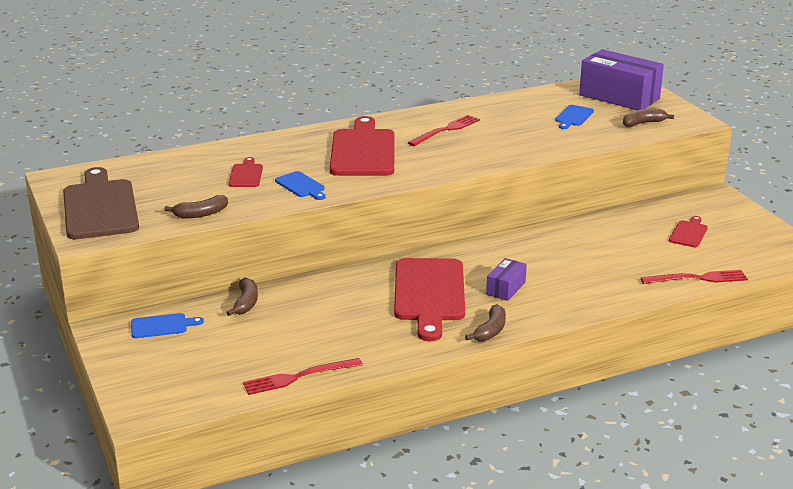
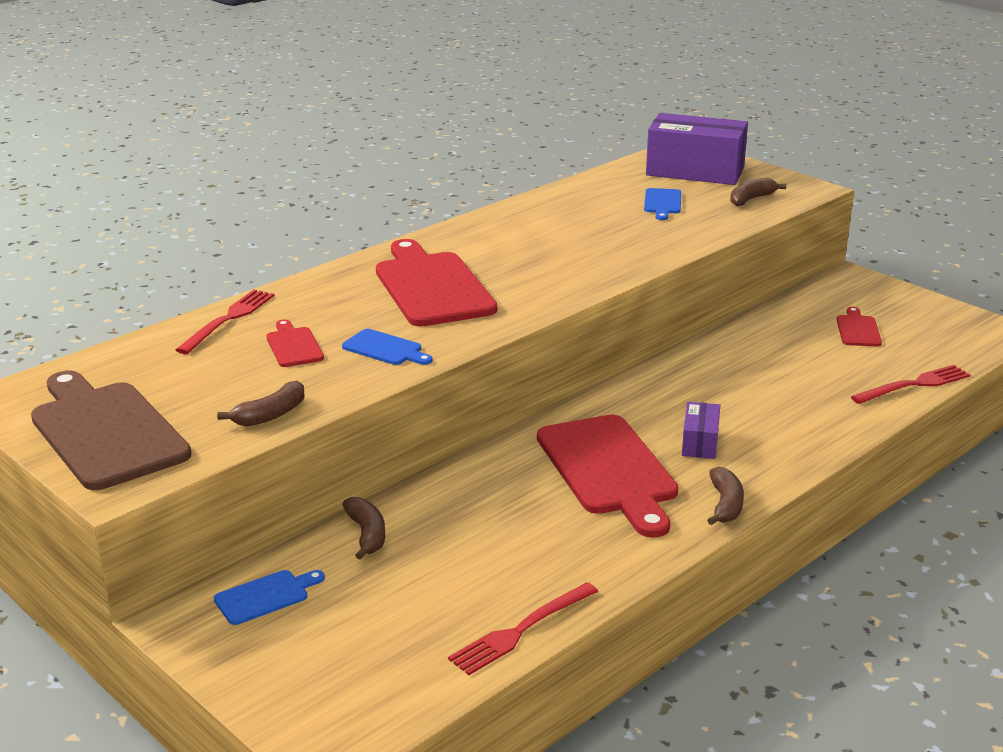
camera: 20 degrees left, 0 degrees up
red fork [408,115,480,146] -> red fork moved to [176,290,274,354]

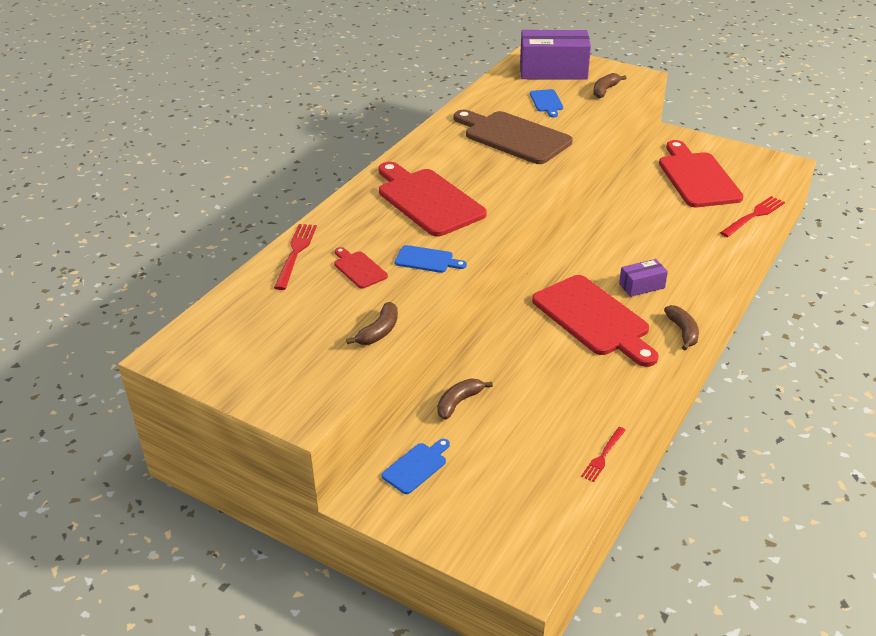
camera: 15 degrees left, 10 degrees up
brown cutting board [31,371,191,490] -> brown cutting board moved to [454,110,573,164]
brown banana [342,497,385,560] -> brown banana turned 105 degrees counterclockwise [437,378,493,420]
red fork [448,582,598,675] -> red fork [581,427,626,482], size x0.63
purple box [682,402,720,459] -> purple box turned 75 degrees clockwise [619,259,668,297]
red cutting board [837,307,882,346] -> red cutting board [659,140,744,207], size x2.16

